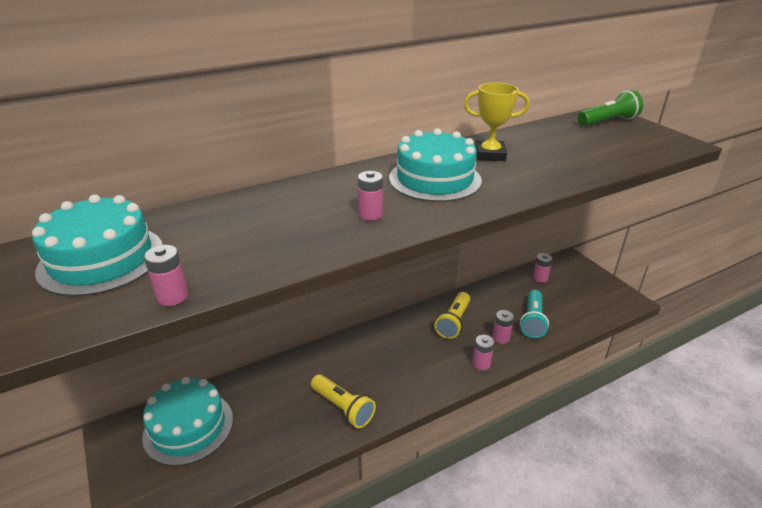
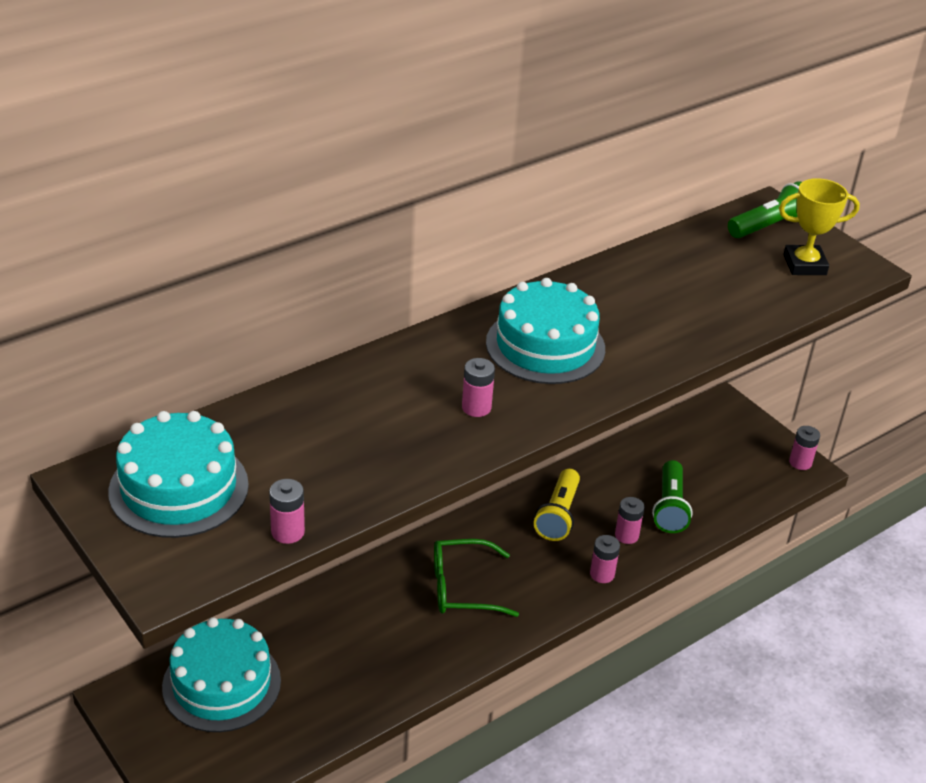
camera: 10 degrees left, 5 degrees up
yellow flashlight [311,374,376,428] -> none
yellow trophy [464,82,530,161] -> yellow trophy moved to [779,178,860,275]
turquoise flashlight [520,290,549,338] -> green flashlight [652,460,693,533]
pink battery [533,253,553,283] -> pink battery moved to [789,426,820,470]
none -> green glasses [434,539,519,617]

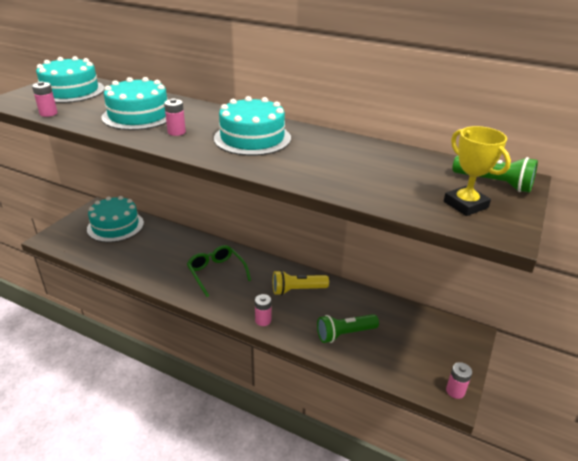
camera: 65 degrees right, 5 degrees down
pink battery [615,497,645,544] -> none
none -> turquoise cake [102,77,168,130]

